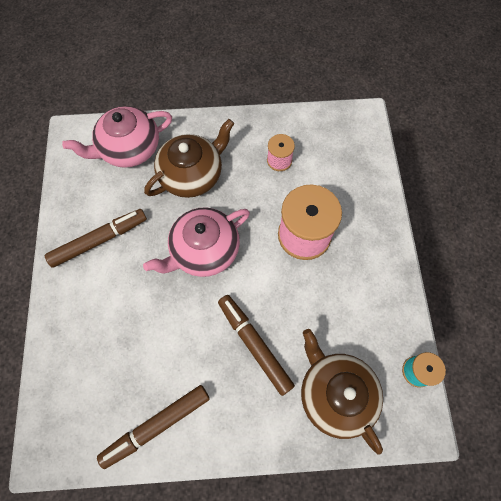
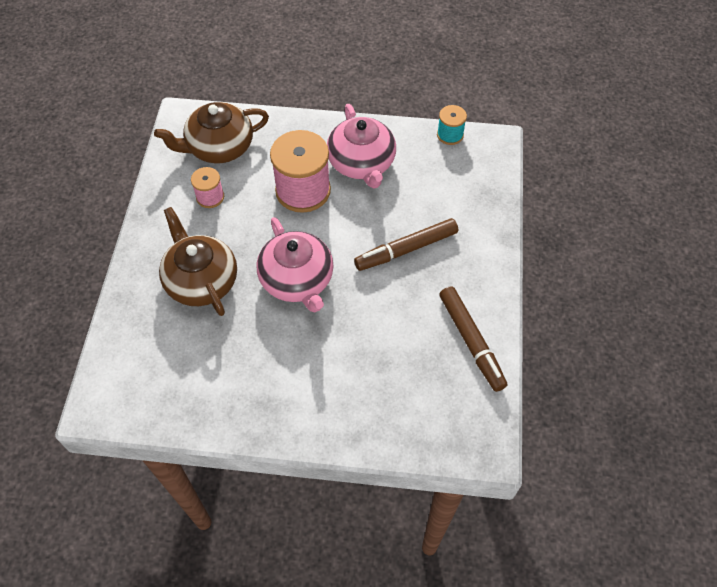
camera: 80 degrees left, 10 degrees down
brown marker [45,209,147,268] -> none
pink teapot [62,106,172,168] -> pink teapot moved to [327,104,396,189]
brown teapot [301,329,383,455] -> brown teapot moved to [154,102,269,164]

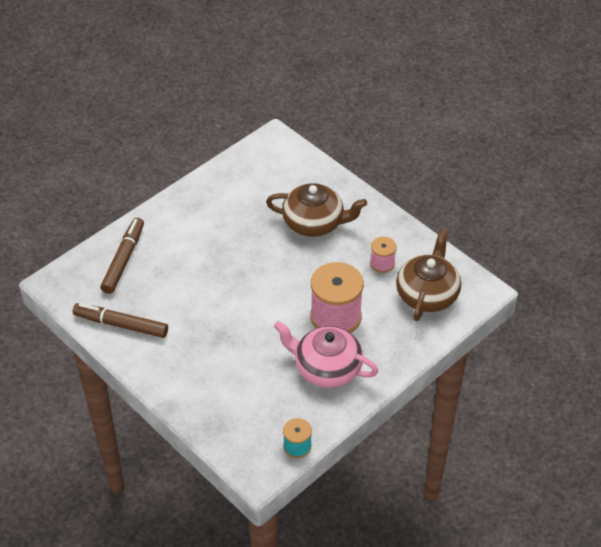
camera: 130 degrees right, 10 degrees down
pink teapot [256,217,334,312] -> none
brown marker [354,218,458,271] -> brown marker moved to [101,218,144,294]

